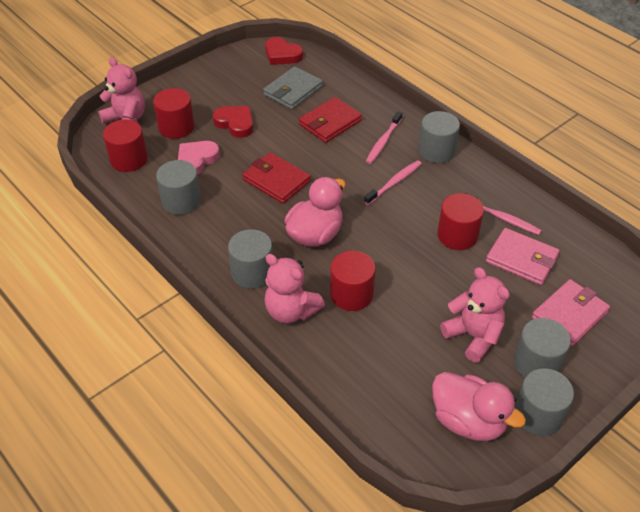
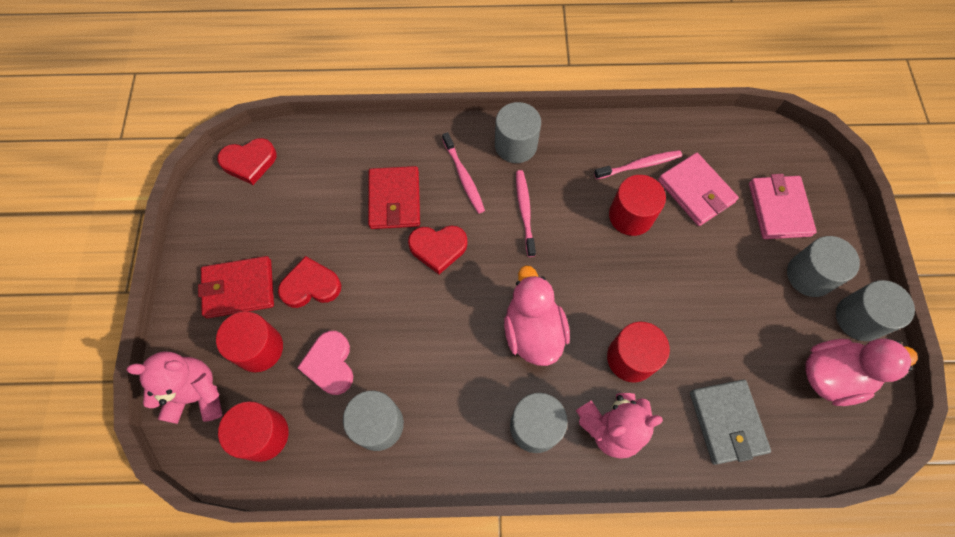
camera: 50 degrees left, 20 degrees up
red wallet [242,152,311,204] -> red wallet moved to [198,256,274,318]
grey wallet [263,66,323,109] -> grey wallet moved to [690,379,771,465]
pink teddy bear [440,267,510,363] -> none
pink wallet [486,228,560,285] -> pink wallet turned 75 degrees clockwise [658,153,739,226]
none -> red heart [408,225,467,274]

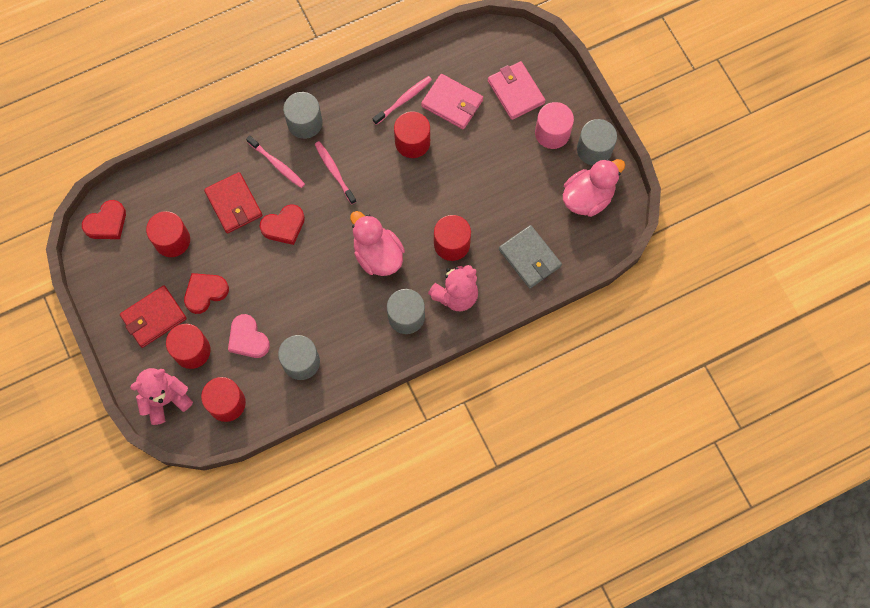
camera: 25 degrees left, 5 degrees up
grey cylinder [787,236,860,297] -> pink cylinder [535,102,574,149]
none -> red cylinder [146,211,190,257]

